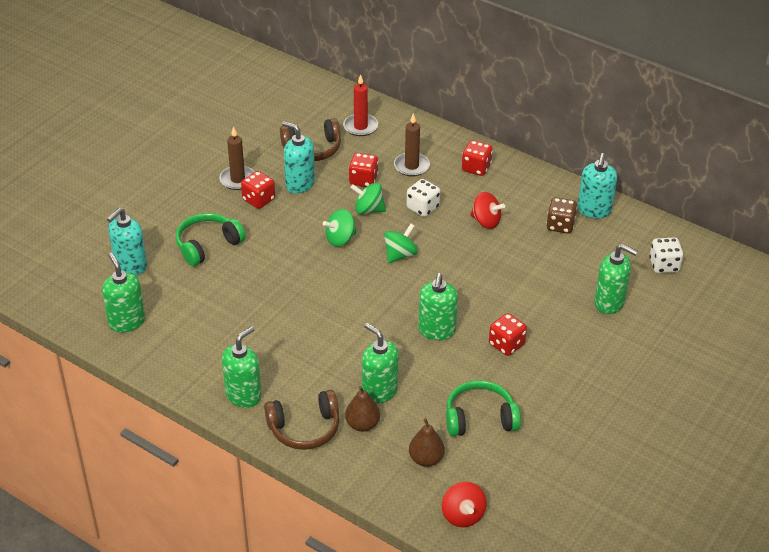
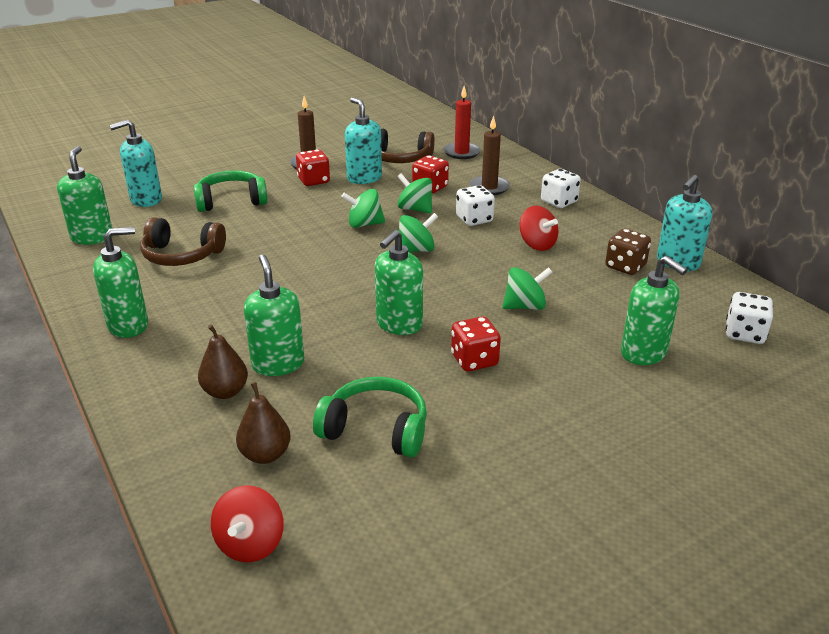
camera: 25 degrees right, 10 degrees down
brown headphones [264,390,339,450] -> brown headphones moved to [140,217,226,266]
red dice [462,140,493,176] -> white dice [541,169,581,208]
none -> green spinning top [502,267,552,310]

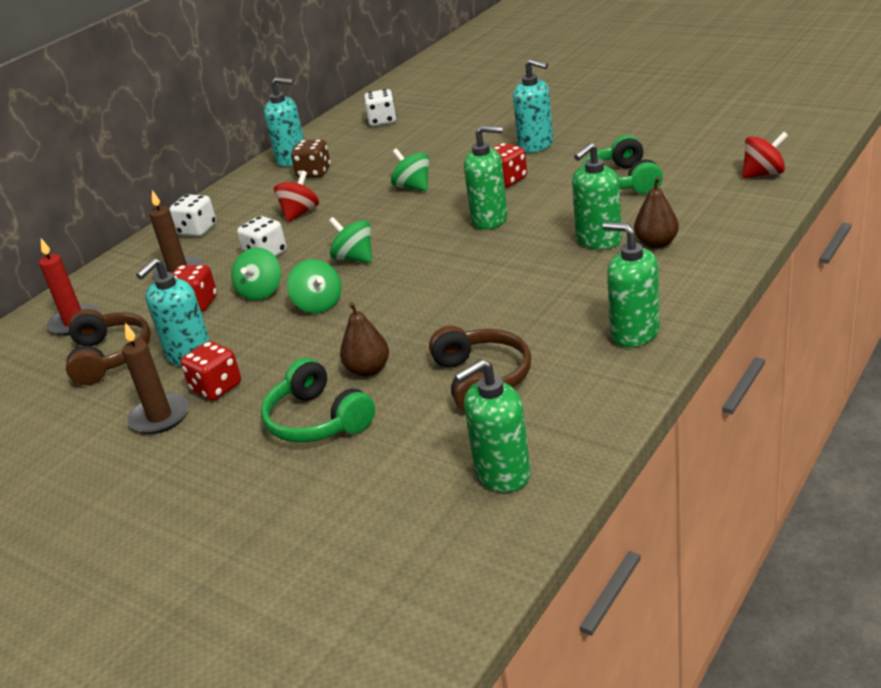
camera: 110 degrees left, 0 degrees up
turquoise soap dispenser [109,119,162,207] -> turquoise soap dispenser moved to [513,59,553,153]
brown pear [236,382,291,464] -> brown pear moved to [340,302,389,377]
green soap dispenser [621,256,687,365] -> none

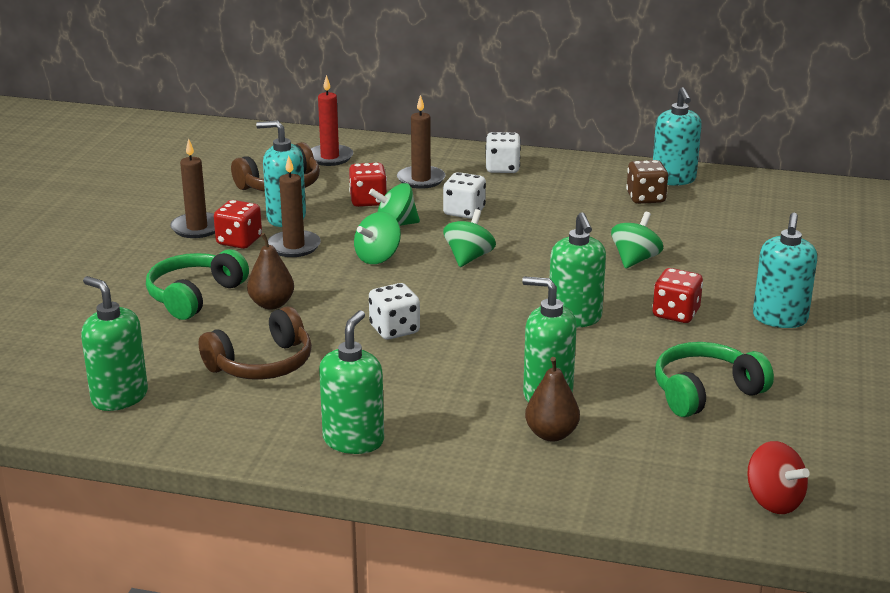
camera: 65 degrees right, 5 degrees down
red spinning top [274,171,319,222] -> none
white dice [364,89,397,126] -> white dice moved to [369,283,420,339]
none -> brown candle [268,155,321,257]

